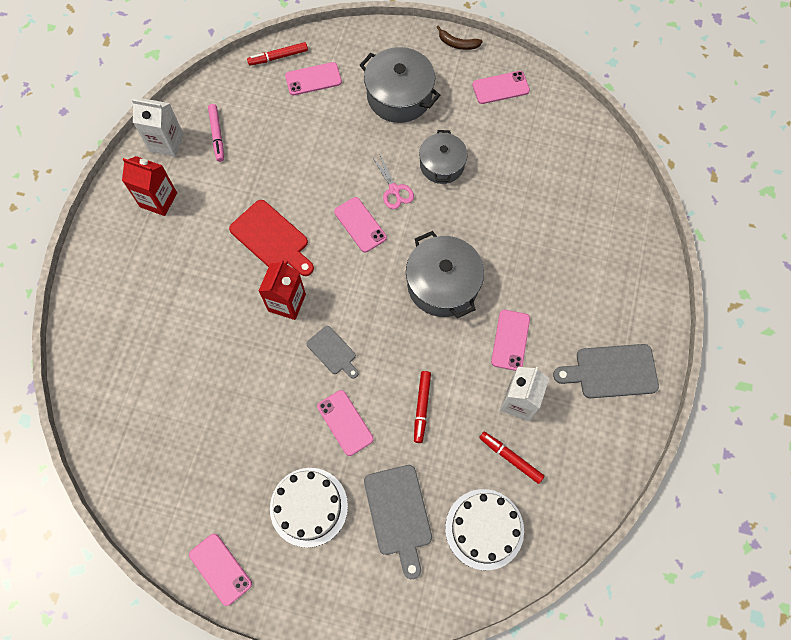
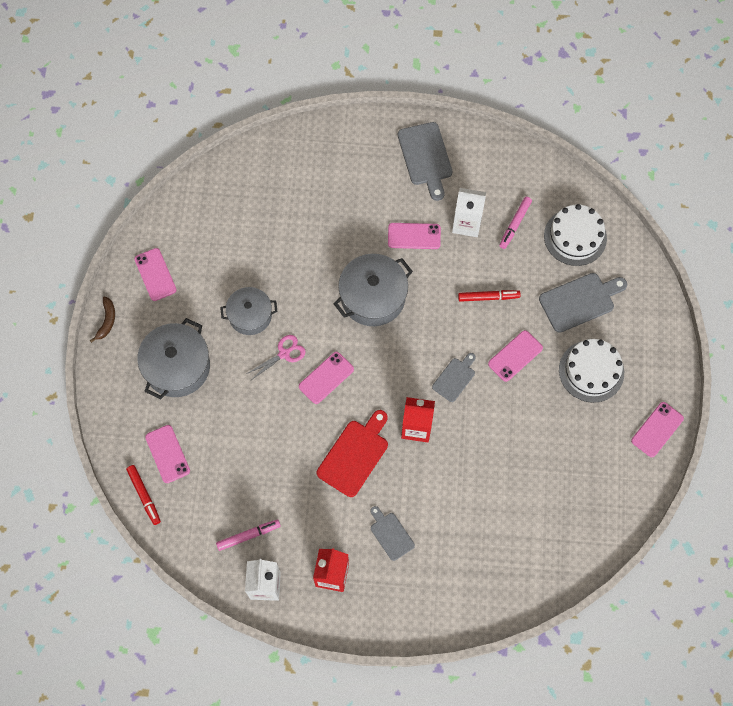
camera: 100 degrees left, 0 degrees up
red marker [479,432,544,484] -> pink marker [499,197,532,249]
none -> grey cutting board [371,506,415,561]

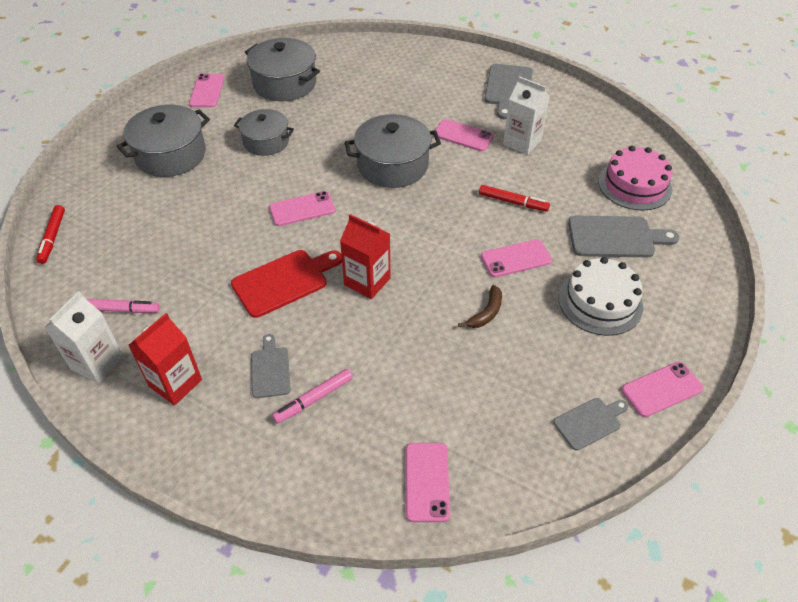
camera: 25 degrees right, 20 degrees down
brown banana [90,296,115,343] -> brown banana moved to [458,285,502,328]
pink phone [145,425,190,483] -> pink phone moved to [406,443,450,522]
pink scissors [247,335,306,379] -> none
grey cutting board [432,353,476,402] -> grey cutting board moved to [553,398,628,451]
pink marker [499,197,532,249] -> pink marker moved to [272,369,353,424]
white cake [544,204,607,266] -> pink cake [598,146,672,211]
none -> grey pot [245,38,320,101]

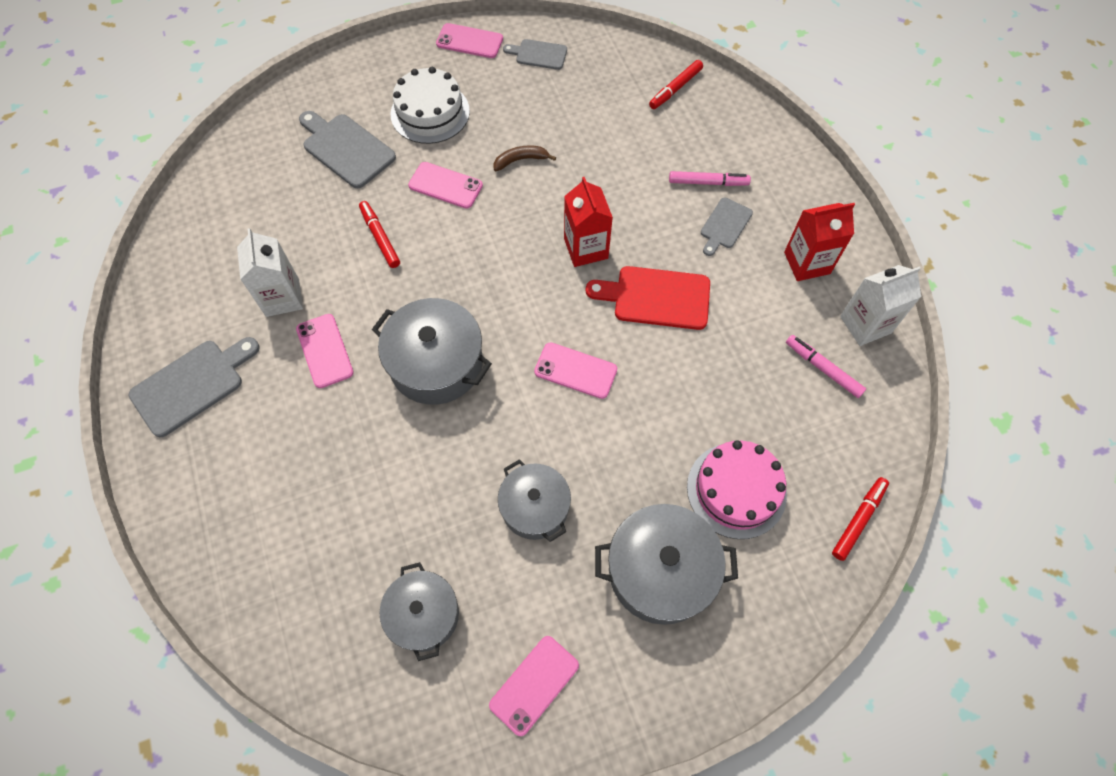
camera: 140 degrees left, 15 degrees up
grey pot [245,38,320,101] -> grey pot [379,562,459,661], size x0.66
pink phone [406,443,450,522] -> red marker [649,60,703,109]
pink cake [598,146,672,211] -> pink cake moved to [687,440,787,539]

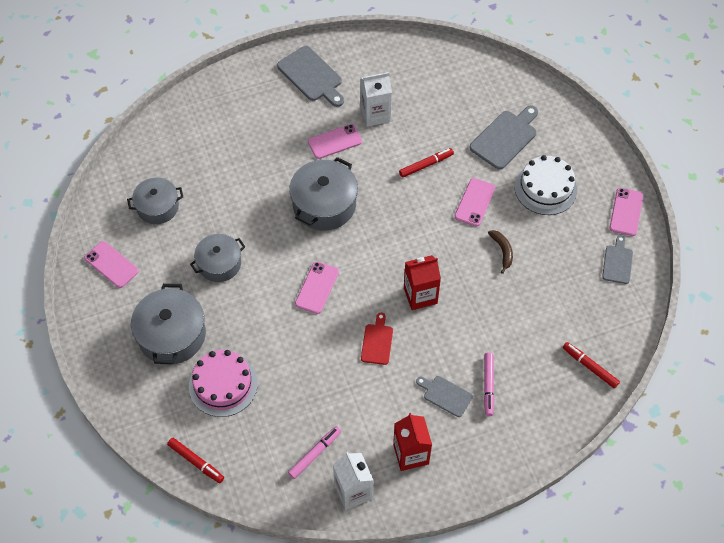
camera: 90 degrees right, 5 degrees down
red cutting board [586,266,710,330] -> red cutting board [361,313,393,365], size x0.60

